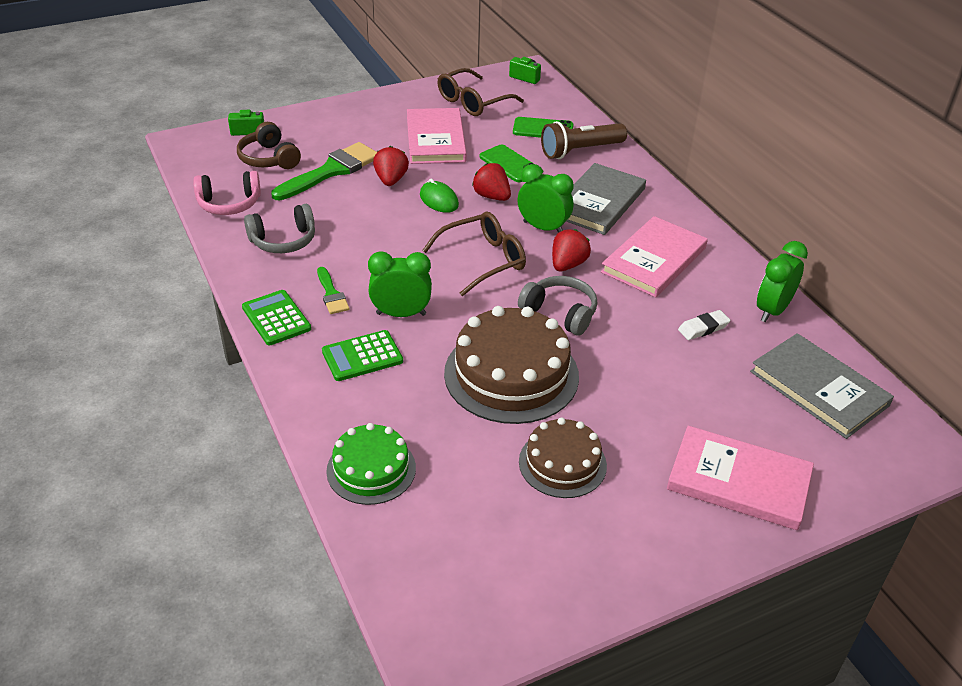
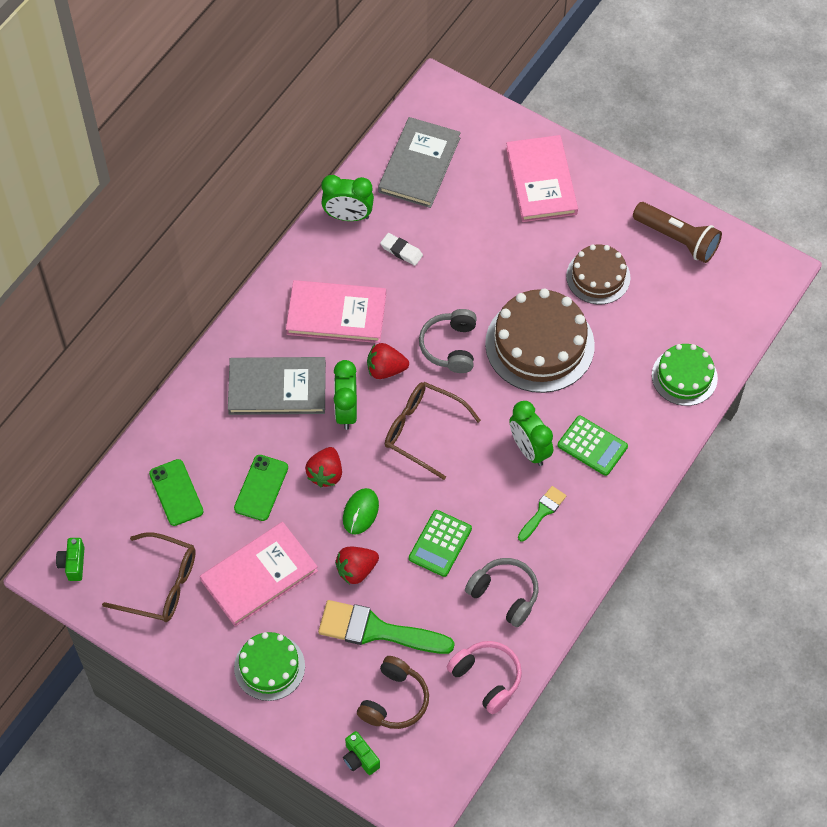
camera: 120 degrees left, 20 degrees up
green calculator [242,290,311,345] -> green calculator moved to [409,510,472,577]
brown flashlight [541,121,627,159] -> brown flashlight moved to [633,202,722,263]
none -> green cake [234,632,305,701]

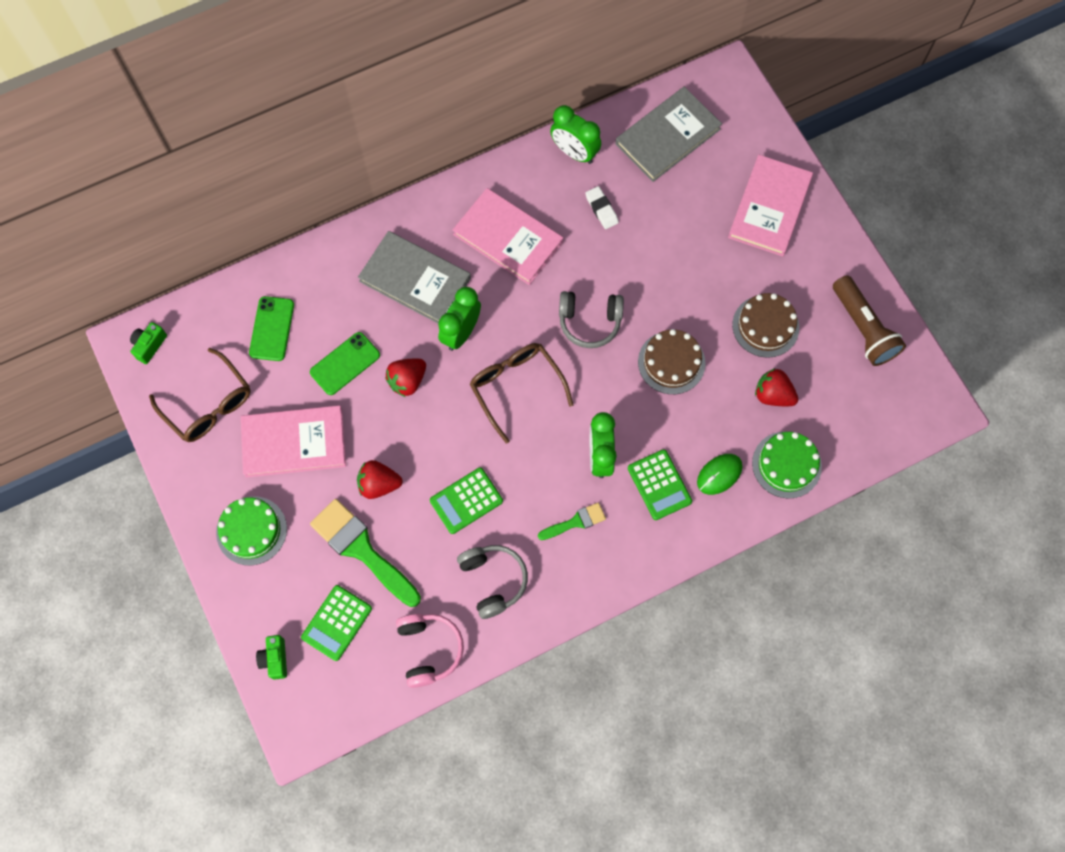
camera: 30 degrees right, 10 degrees up
green mouse [343,488,379,535] -> green mouse moved to [697,454,742,495]
brown headphones [357,656,429,729] -> green calculator [301,585,372,661]
red strawberry [367,343,409,379] -> red strawberry moved to [755,368,798,406]
grey headphones [419,309,477,373] -> grey headphones turned 120 degrees counterclockwise [559,291,624,348]
brown cake [485,288,595,393] -> brown cake [638,329,706,394], size x0.60

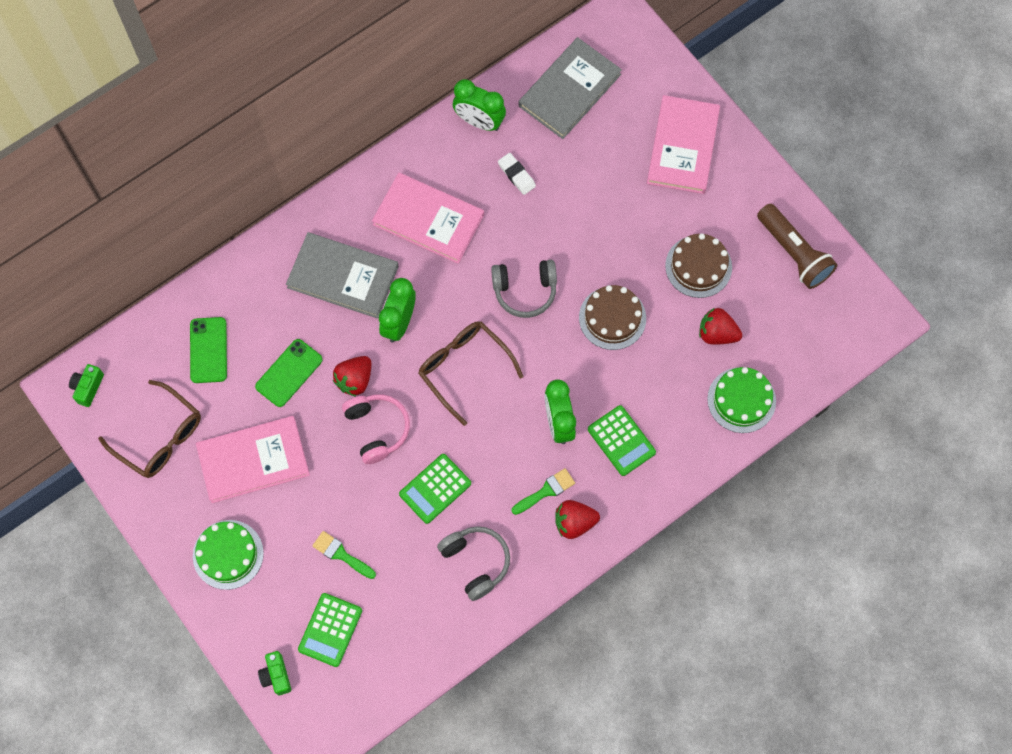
camera: 10 degrees left, 0 degrees up
green brush [310,499,421,607] -> green brush [312,531,376,579], size x0.52
red strawberry [357,460,403,499] -> red strawberry moved to [555,500,600,539]
pink headphones [396,614,464,688] -> pink headphones moved to [342,394,410,464]
green mouse [697,454,742,495] -> none

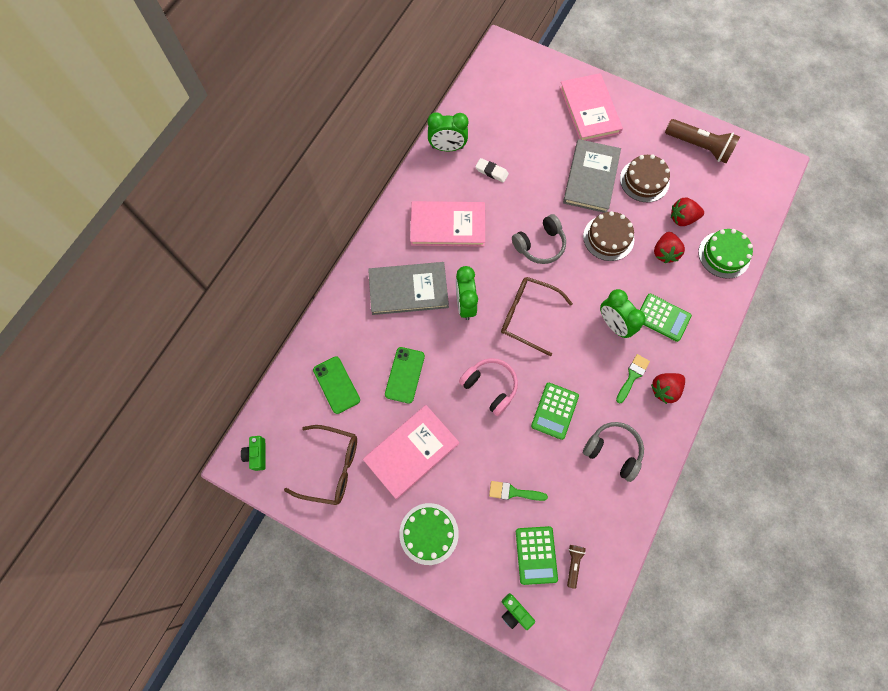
camera: 25 degrees left, 0 degrees up
red strawberry [333,356,371,397] -> red strawberry moved to [654,232,685,263]
grey book [519,37,622,139] -> grey book moved to [563,139,621,213]
none -> brown flashlight [567,545,586,589]

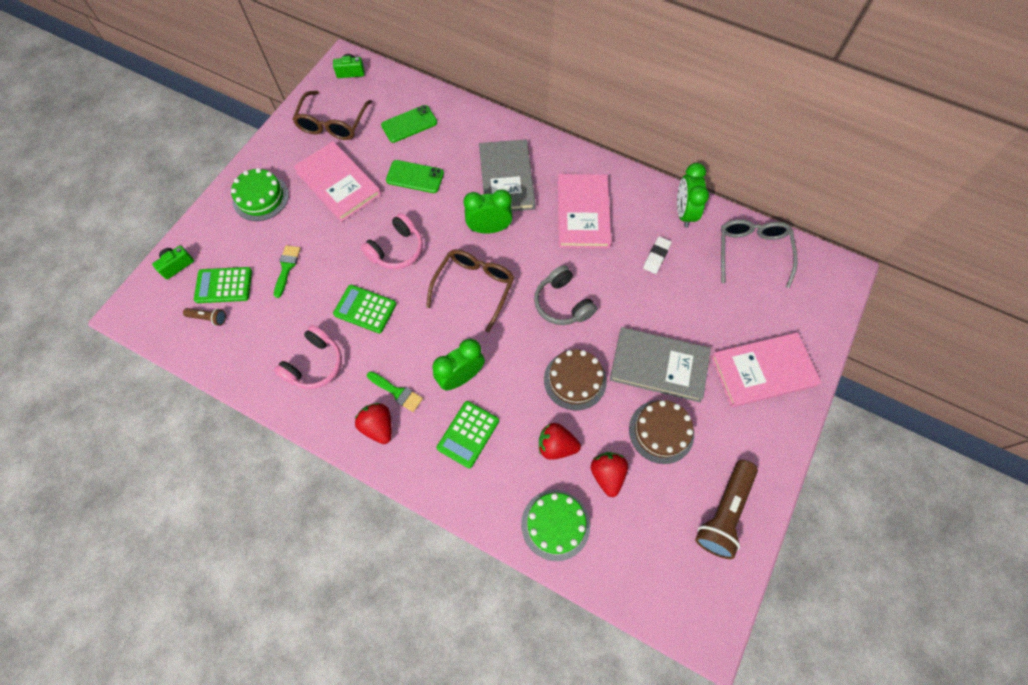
camera: 90 degrees right, 5 degrees down
grey headphones [583,422,644,482] -> pink headphones [274,325,342,389]
none -> grey glasses [721,219,798,288]

